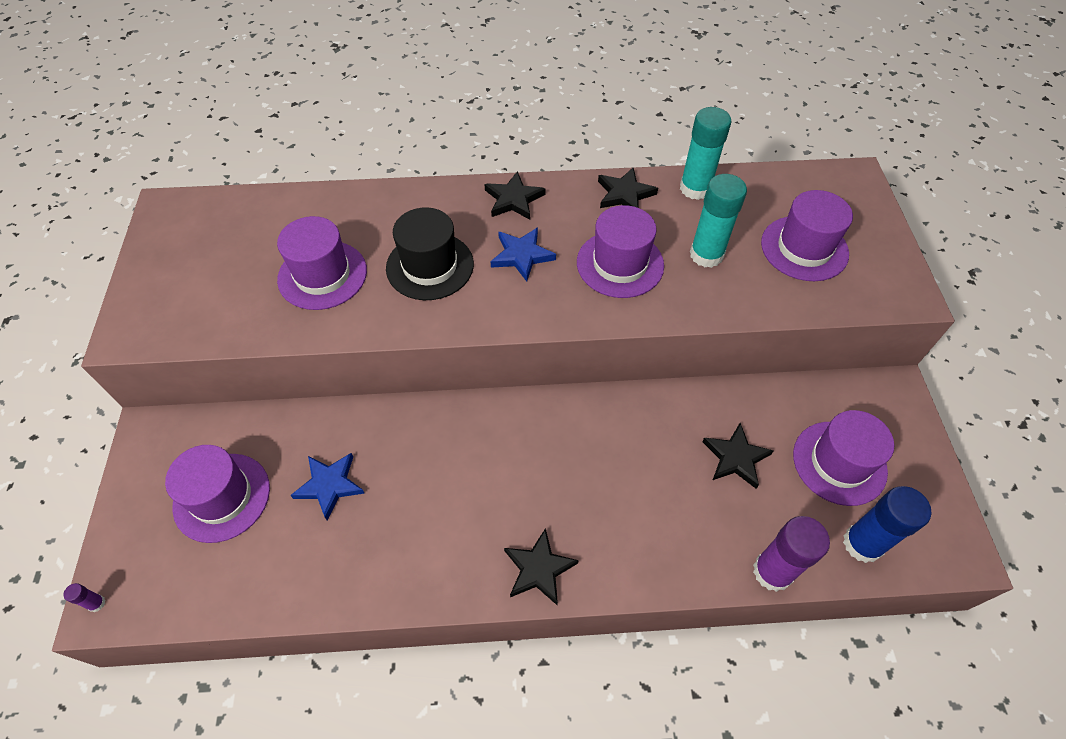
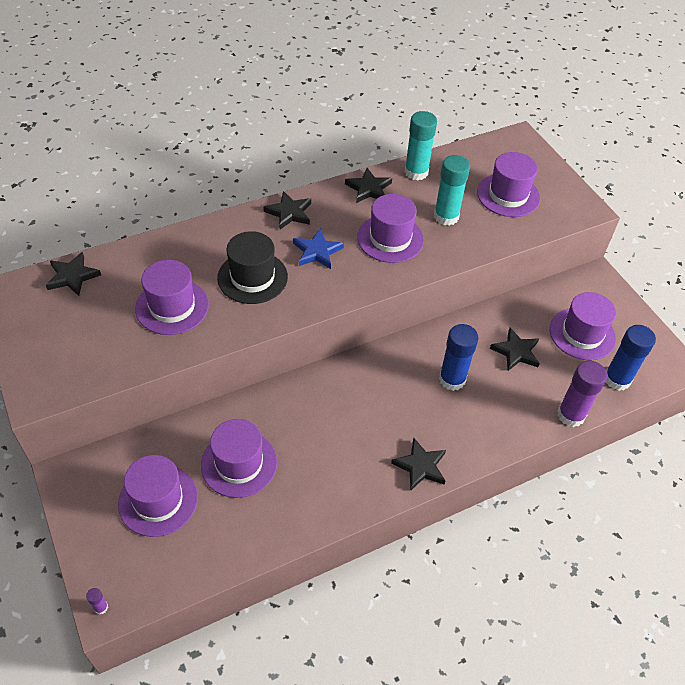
camera: 25 degrees left, 5 degrees down
blue star [290,453,365,520] -> purple hat [201,419,277,498]
none -> black star [46,252,101,296]
none -> blue glue stick [439,324,479,391]

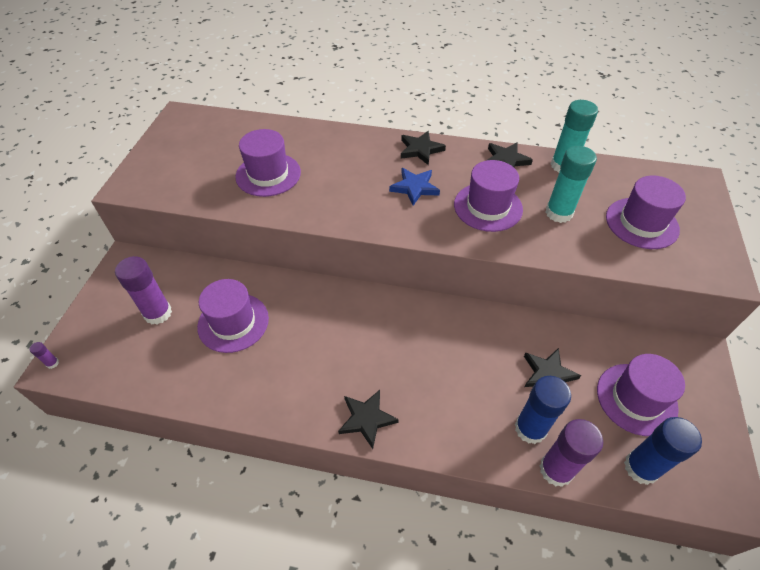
camera: 40 degrees right, 0 degrees up
black star [46,252,101,296] -> none
purple hat [118,455,198,537] -> purple glue stick [115,256,172,325]
black hat [217,231,288,304] -> none
blue glue stick [439,324,479,391] -> blue glue stick moved to [515,376,571,444]

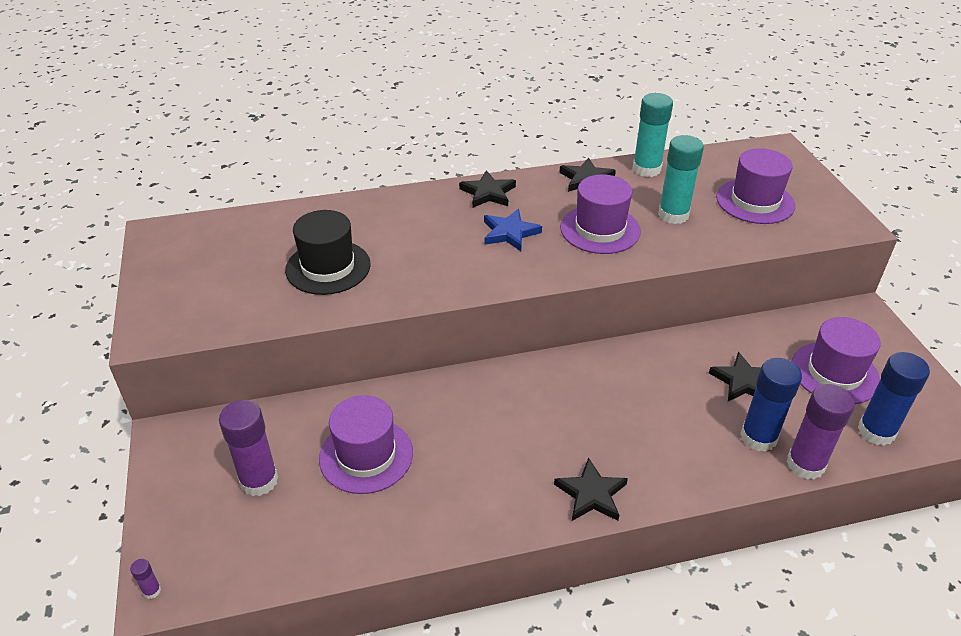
camera: 25 degrees left, 10 degrees down
purple hat [235,129,301,197] -> black hat [285,210,371,295]

